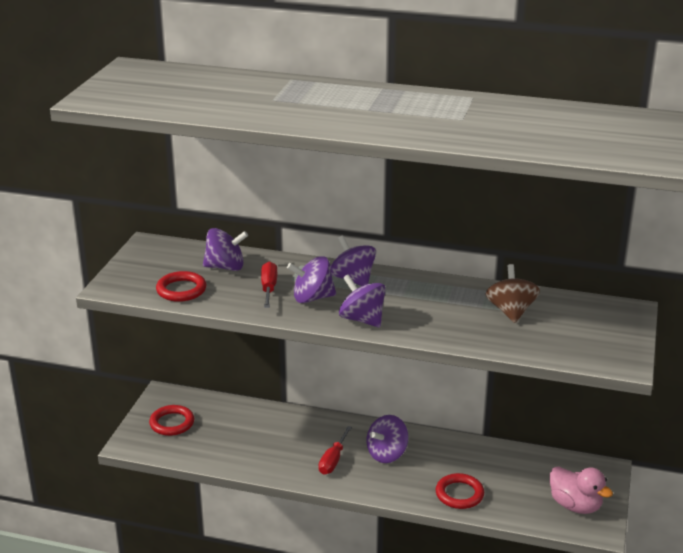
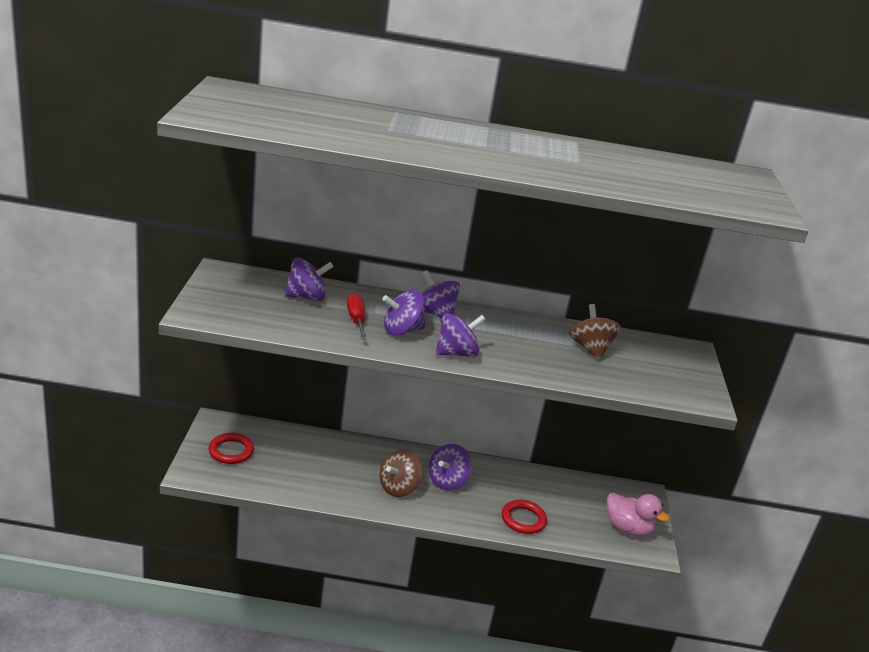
camera: 15 degrees left, 0 degrees up
red ring [156,271,206,302] -> none
red screwdriver [318,426,352,475] -> brown spinning top [380,450,422,497]
purple spinning top [339,274,386,327] -> purple spinning top turned 120 degrees clockwise [435,313,486,357]

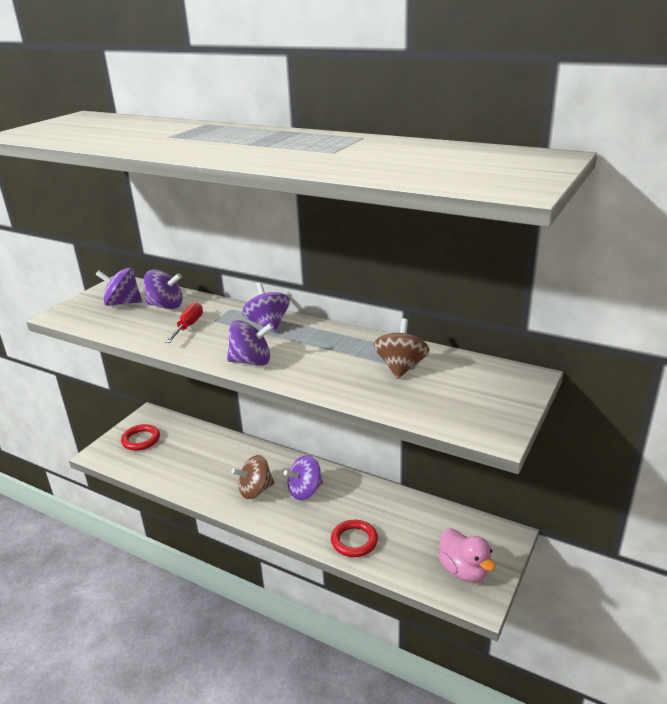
camera: 30 degrees right, 0 degrees up
purple spinning top [382,290,425,336] -> purple spinning top moved to [95,268,142,306]

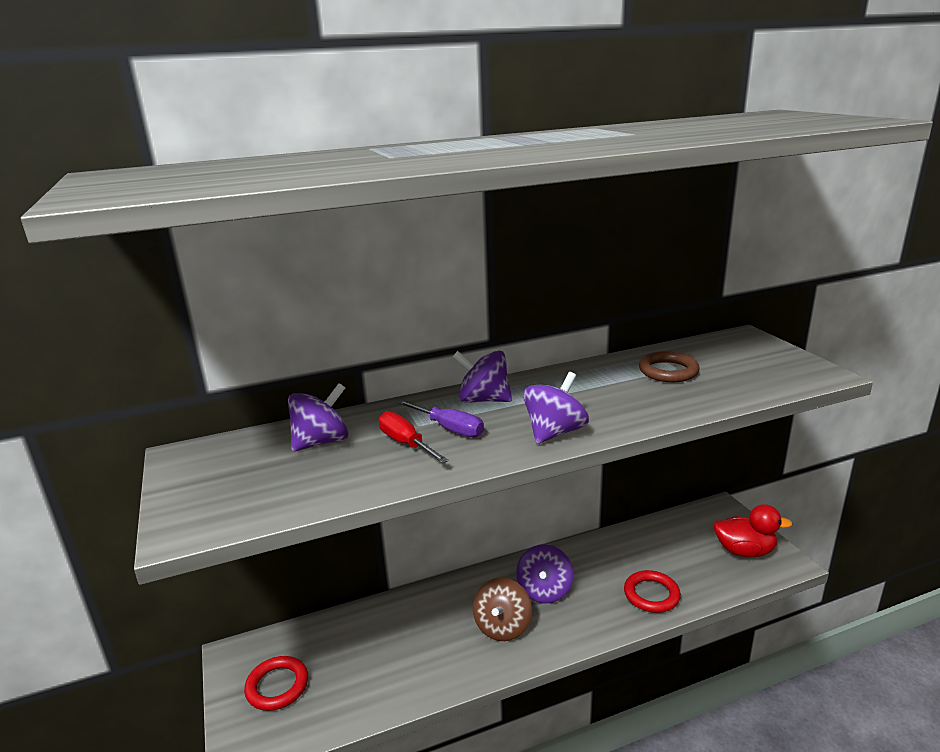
camera: 50 degrees left, 5 degrees down
purple spinning top [95,268,142,306] -> none
brown spinning top [374,319,430,379] -> brown ring [639,351,700,382]
pink duck [438,528,496,582] -> red duck [714,504,793,557]
none -> purple screwdriver [397,400,484,437]

